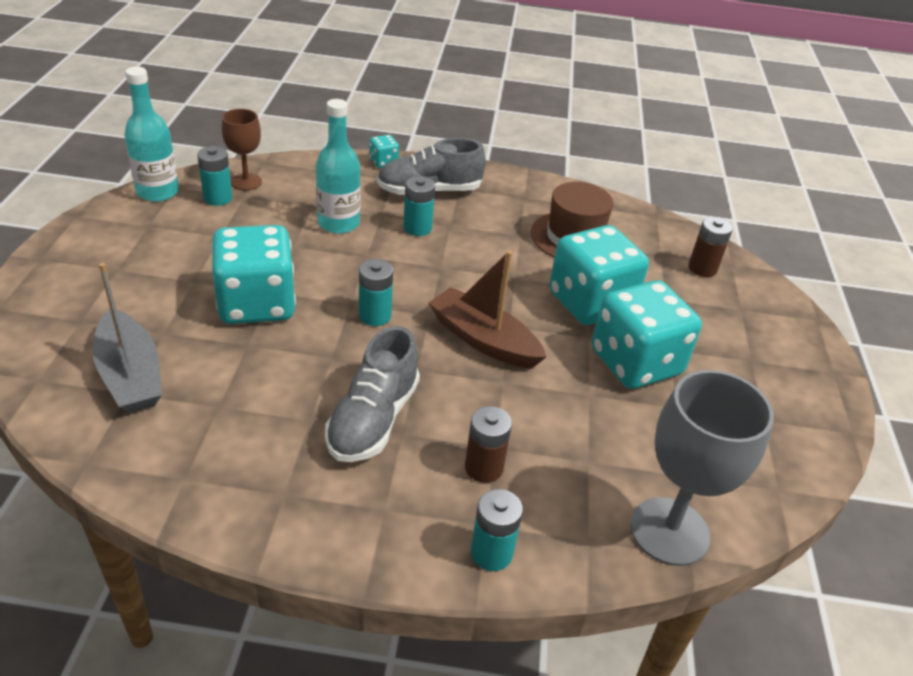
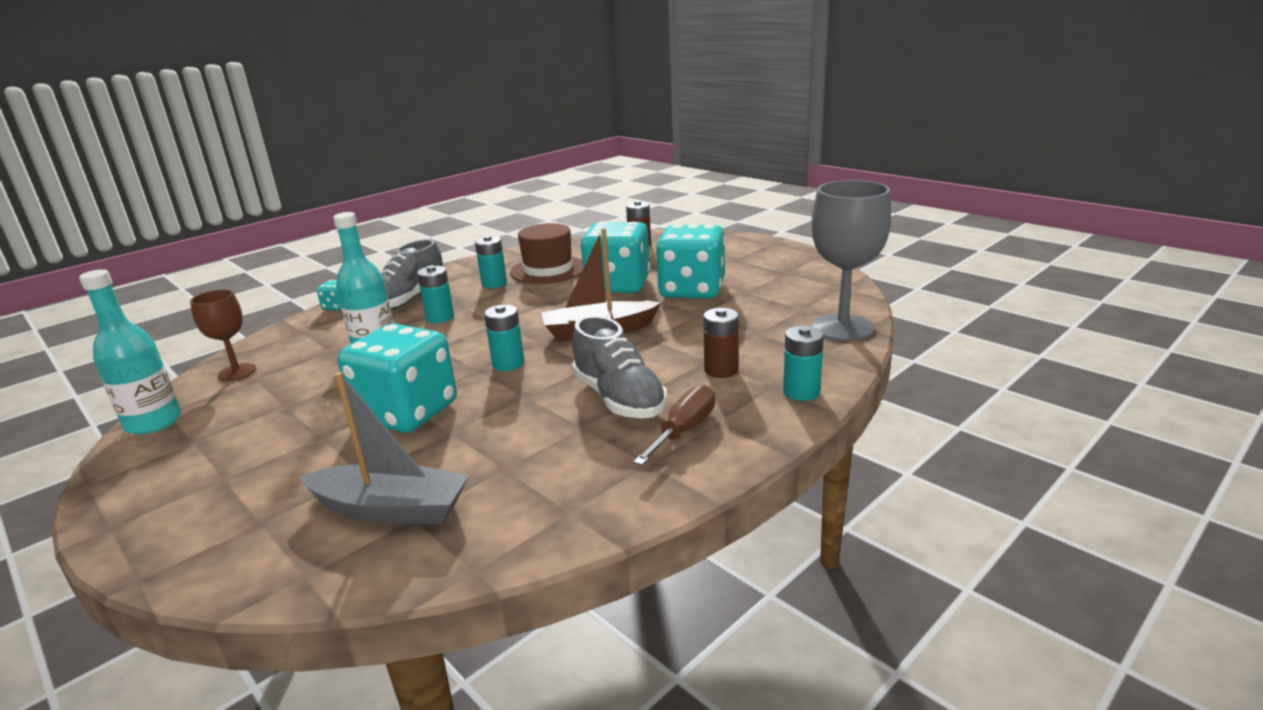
camera: 45 degrees left, 15 degrees down
turquoise battery [197,146,233,206] -> turquoise battery moved to [475,235,507,288]
none -> brown screwdriver [633,384,715,465]

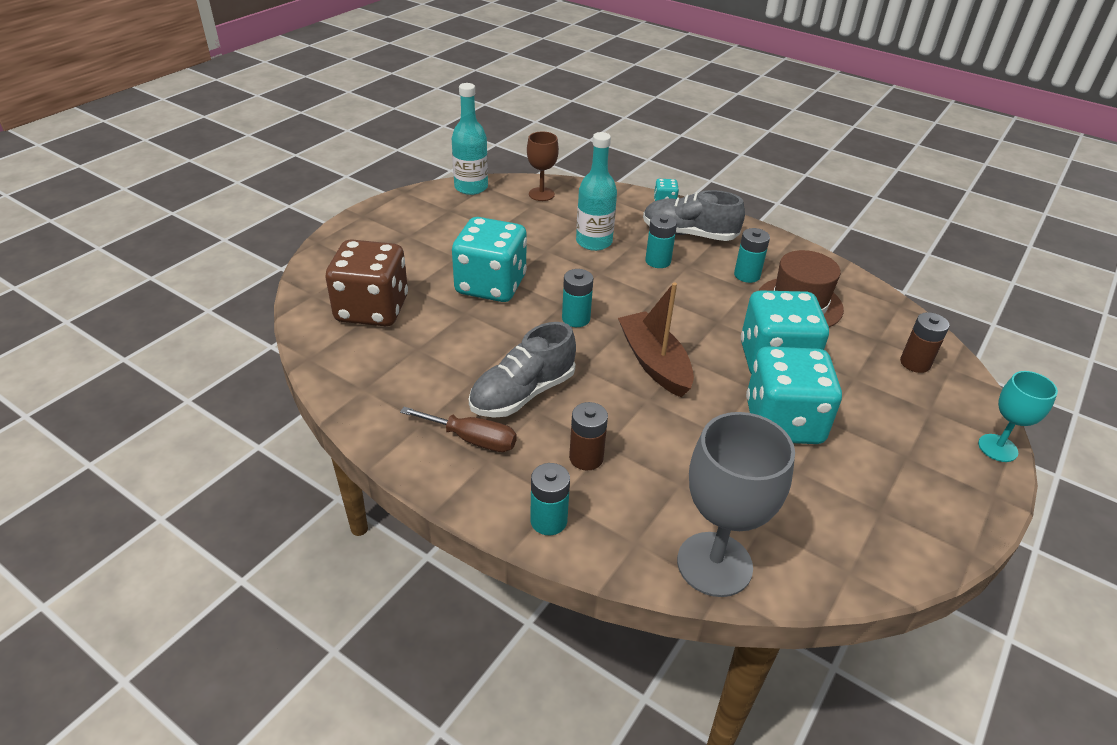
camera: 75 degrees right, 15 degrees up
grey boat [299,372,469,524] -> brown dice [326,239,408,326]
none -> turquoise goblet [978,371,1058,462]

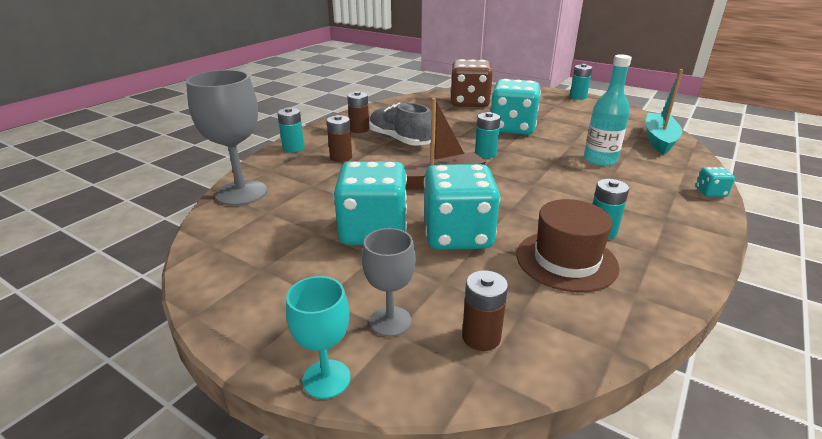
camera: 90 degrees right, 10 degrees down
brown screwdriver [400,407,517,452] -> brown battery [347,91,369,133]
turquoise bottle [452,83,488,195] -> none
brown goblet [527,131,559,201] -> turquoise boat [645,69,683,155]
grey shoe [643,190,745,241] -> none
turquoise battery [645,214,677,268] -> turquoise battery moved to [570,64,592,100]
none -> grey goblet [362,228,416,337]

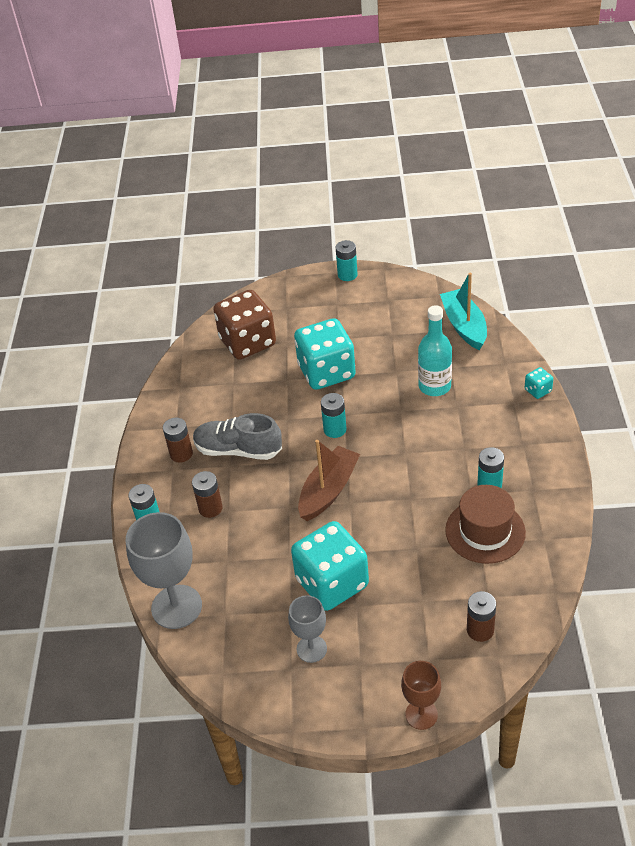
camera: 30 degrees left, 15 degrees up
turquoise goblet [286,276,351,399] -> brown goblet [401,661,441,730]
grey goblet [362,228,416,337] -> grey goblet moved to [288,595,327,663]
turquoise dice [424,164,500,250] -> none

